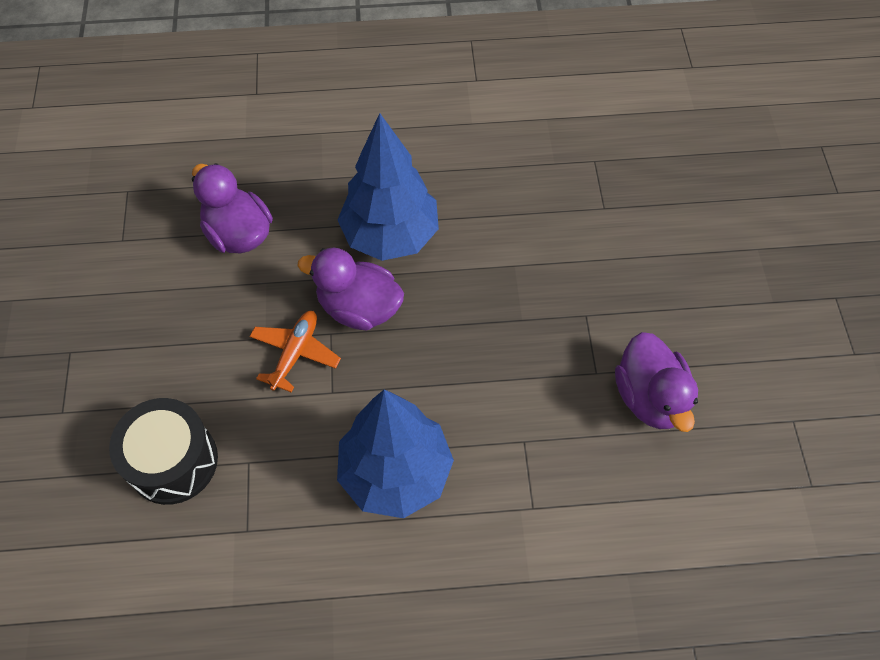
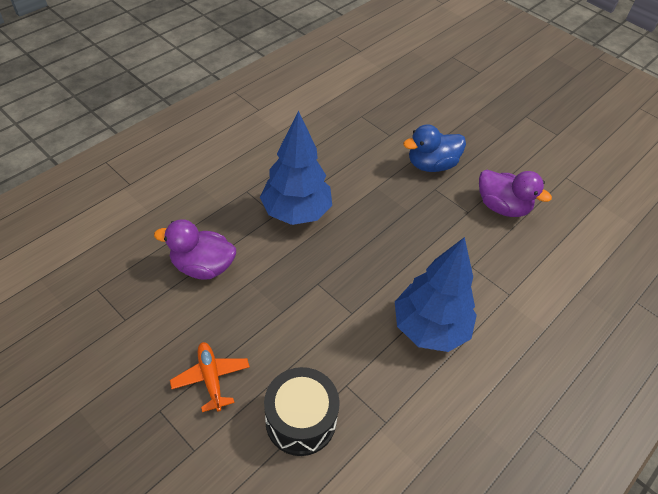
camera: 45 degrees left, 10 degrees down
orange plane [250,311,341,393] -> orange plane moved to [170,342,250,412]
purple duck [298,248,404,330] -> none
none -> blue duck [403,124,466,172]

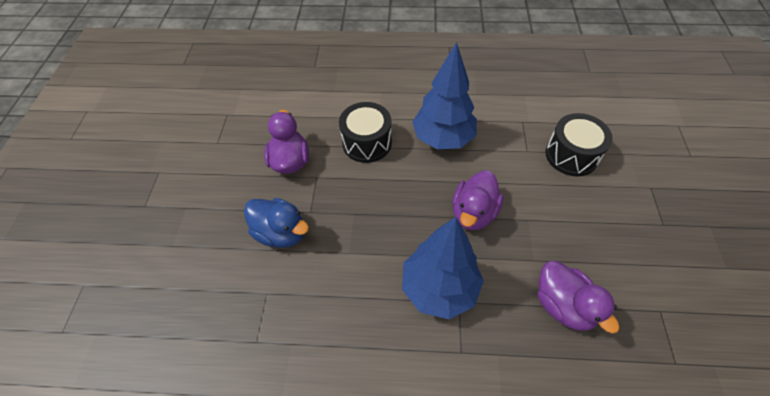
camera: 125 degrees left, 5 degrees up
orange plane [170,342,250,412] -> none
none -> black drum [339,102,392,163]
none -> purple duck [452,171,503,231]

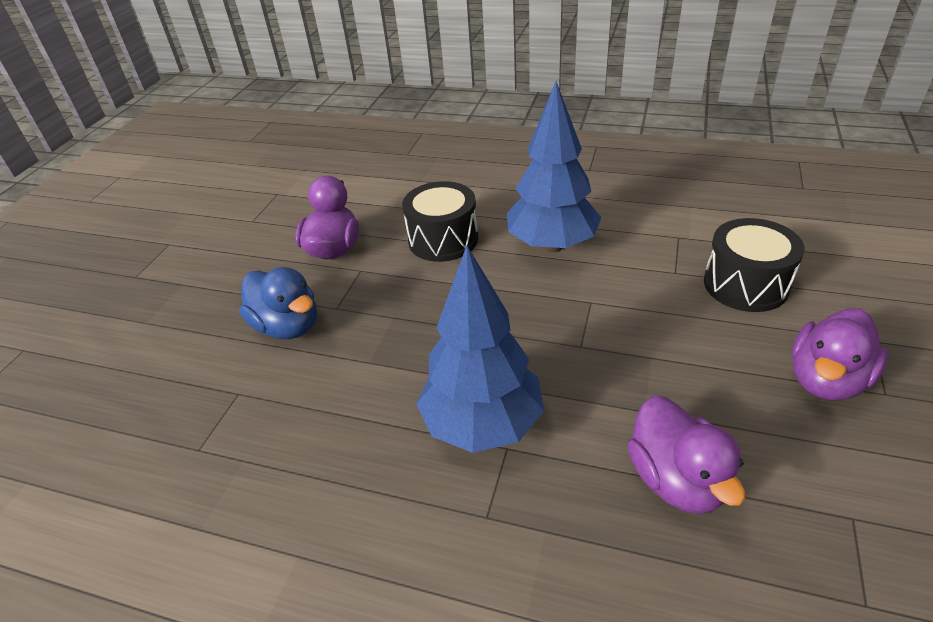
camera: 15 degrees right, 15 degrees down
purple duck [452,171,503,231] -> purple duck moved to [792,308,888,400]

